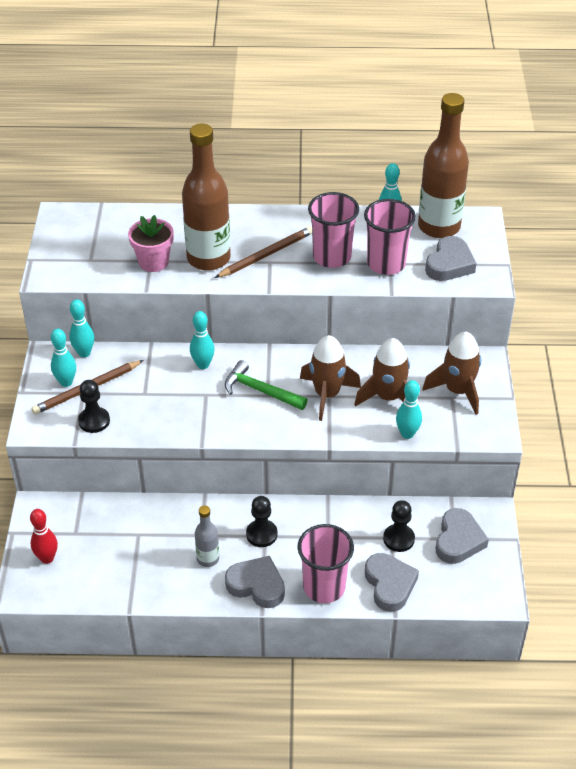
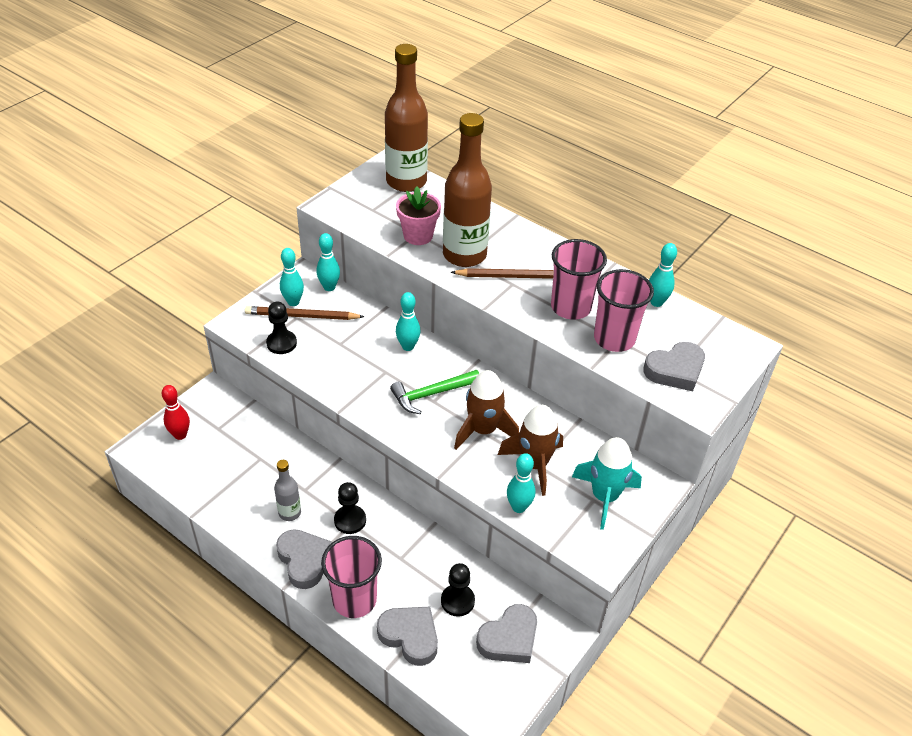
camera: 35 degrees right, 0 degrees up
green hammer [225,360,308,410] -> green hammer turned 90 degrees counterclockwise [390,370,479,414]
grey heart [365,553,419,612] -> grey heart turned 75 degrees counterclockwise [377,607,438,666]
brown bottle [418,93,469,238] -> brown bottle moved to [385,44,428,192]
brown rocket [422,332,481,415] -> turquoise rocket [572,437,642,530]

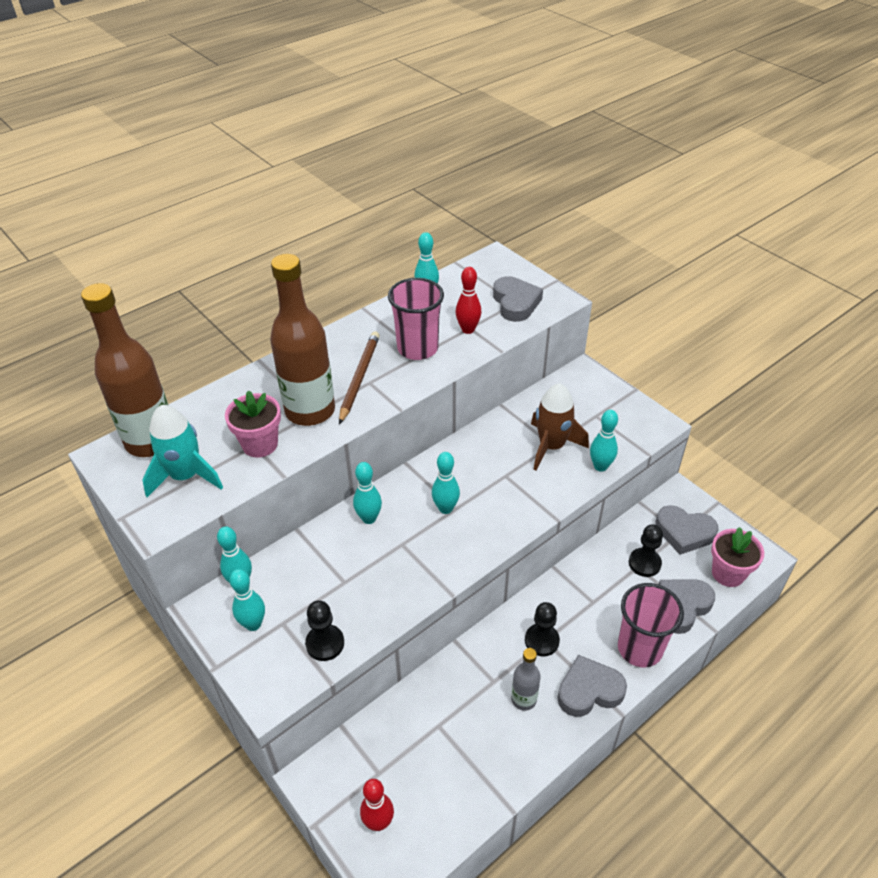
camera: 75 degrees left, 0 degrees up
brown pencil [245,306,364,320] -> none
green hammer [390,370,479,414] -> turquoise bowling pin [432,452,460,514]
brown rocket [454,370,519,450] -> none
grey heart [476,604,537,663] -> grey heart turned 135 degrees clockwise [655,505,718,555]
turquoise rocket [572,437,642,530] -> turquoise rocket moved to [142,405,223,497]
pink cup [594,269,654,352] -> red bowling pin [456,267,482,334]
none -> pink flower pot [711,527,764,587]

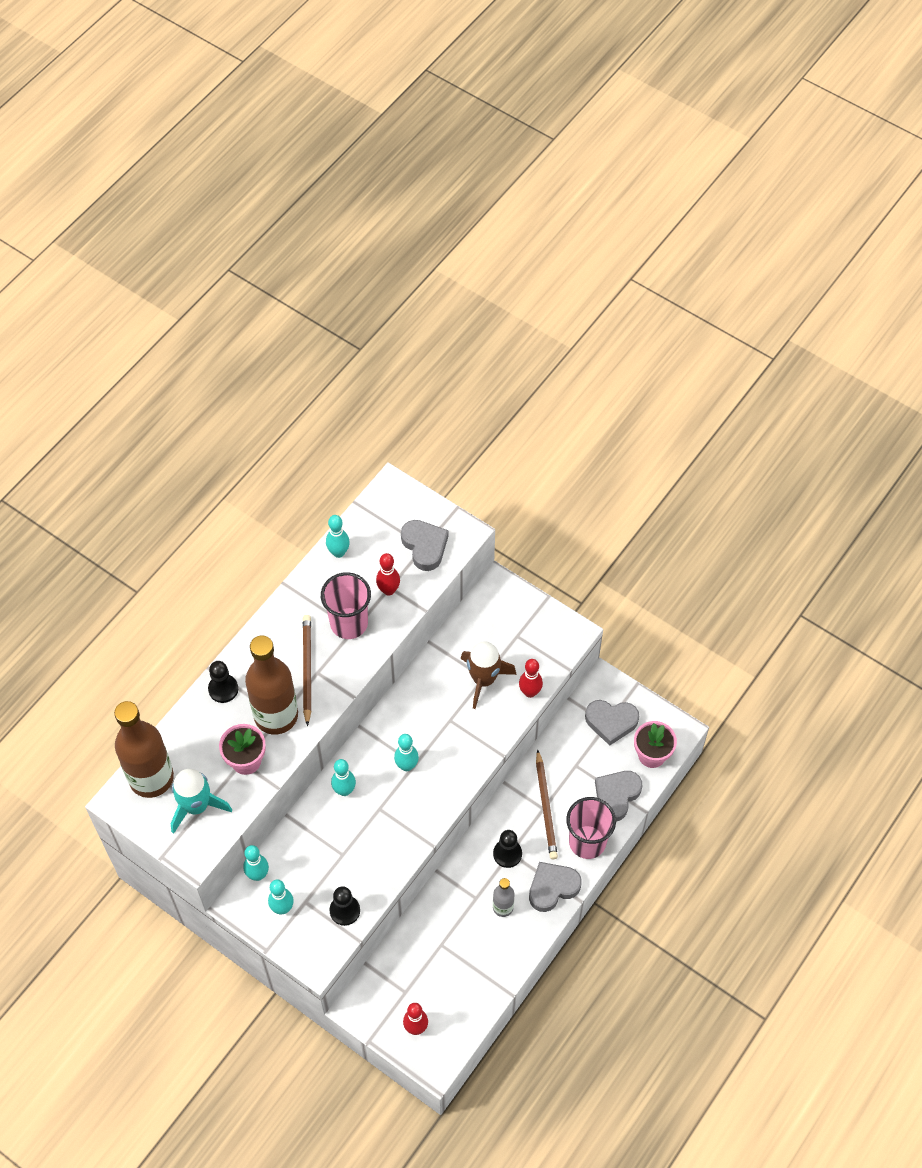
camera: 15 degrees left, 15 degrees up
turquoise bowling pin [590,410,618,472] -> red bowling pin [519,659,543,698]
black pawn [629,524,663,577] -> black pawn moved to [208,661,238,703]
none -> brown pencil [536,749,558,859]

